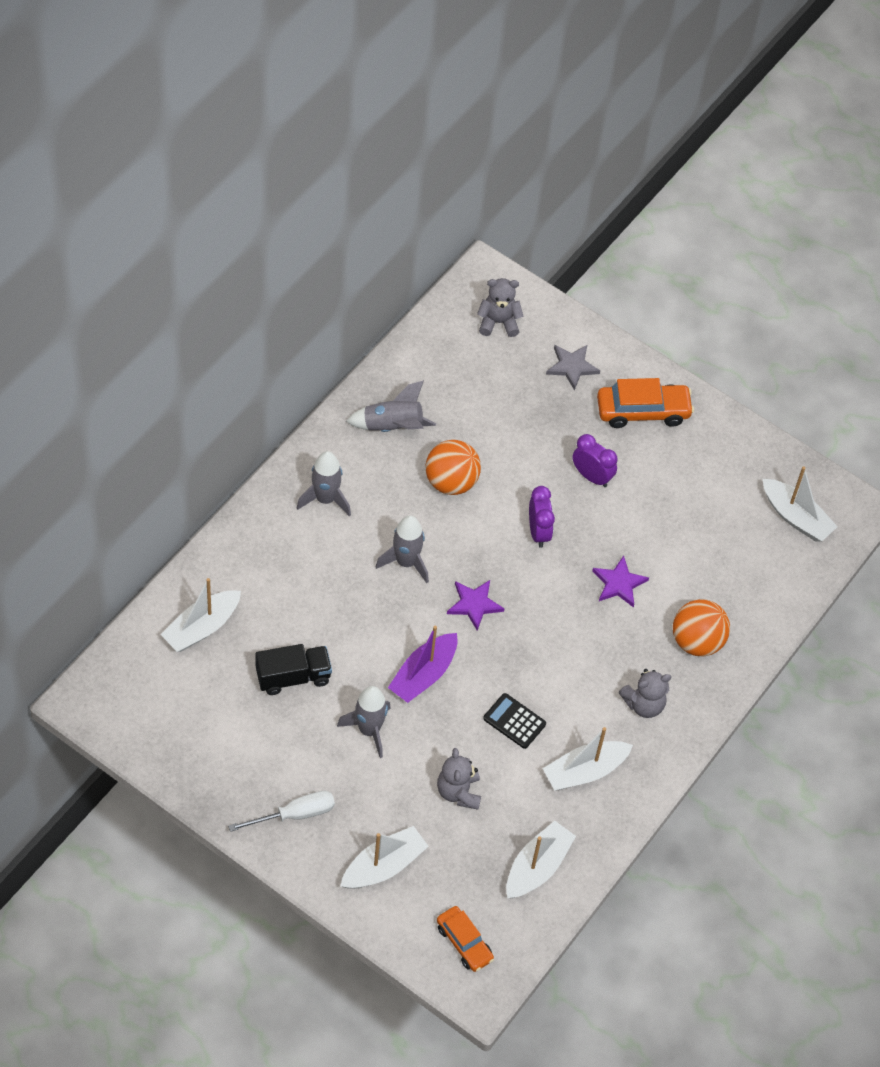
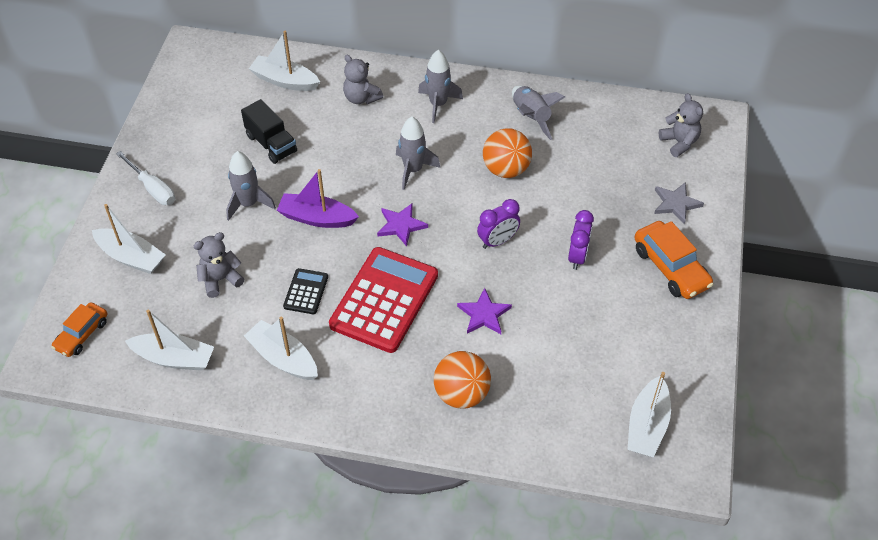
camera: 70 degrees right, 5 degrees down
grey teddy bear [619,669,671,718] -> grey teddy bear moved to [343,54,383,104]
none -> red calculator [329,247,438,353]

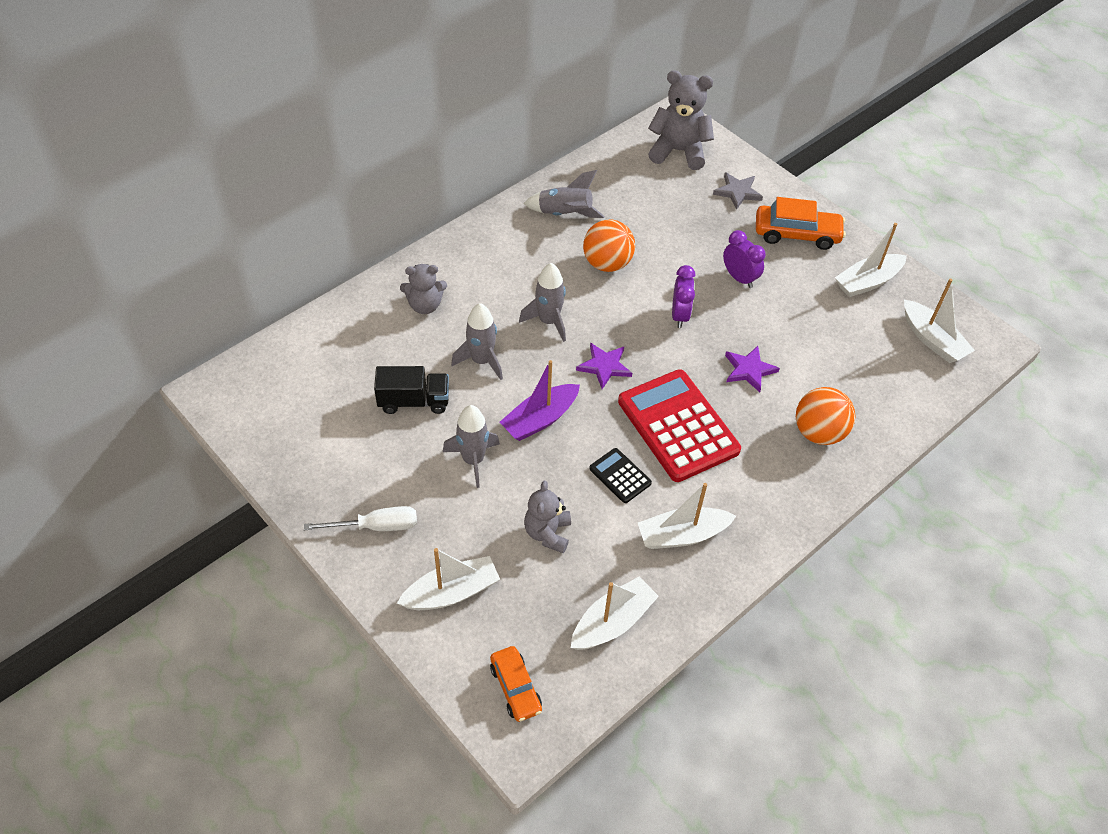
camera: 55 degrees left, 0 degrees up
white boat [249,31,320,91] -> white boat moved to [835,223,907,297]
grey rocket [418,50,463,123] -> grey rocket moved to [451,303,503,380]
grey teddy bear [659,93,703,157] -> grey teddy bear [648,70,714,170], size x1.58

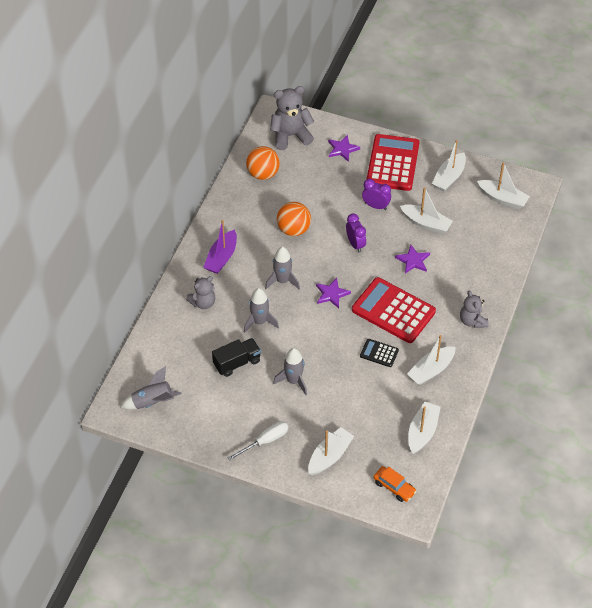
camera: 25 degrees left, 0 degrees up
purple boat [500,360,580,441] -> purple boat moved to [203,220,237,274]
grey rocket [523,170,604,218] -> grey rocket moved to [121,366,182,410]
grey teddy bear [524,481,571,553] -> grey teddy bear moved to [460,290,489,328]
grey star [713,172,763,210] -> purple star [328,135,360,162]
orange car [756,197,846,250] -> red calculator [366,134,419,191]
orange ball [796,387,855,445] -> orange ball moved to [246,146,280,180]
none -> white boat [400,187,453,234]

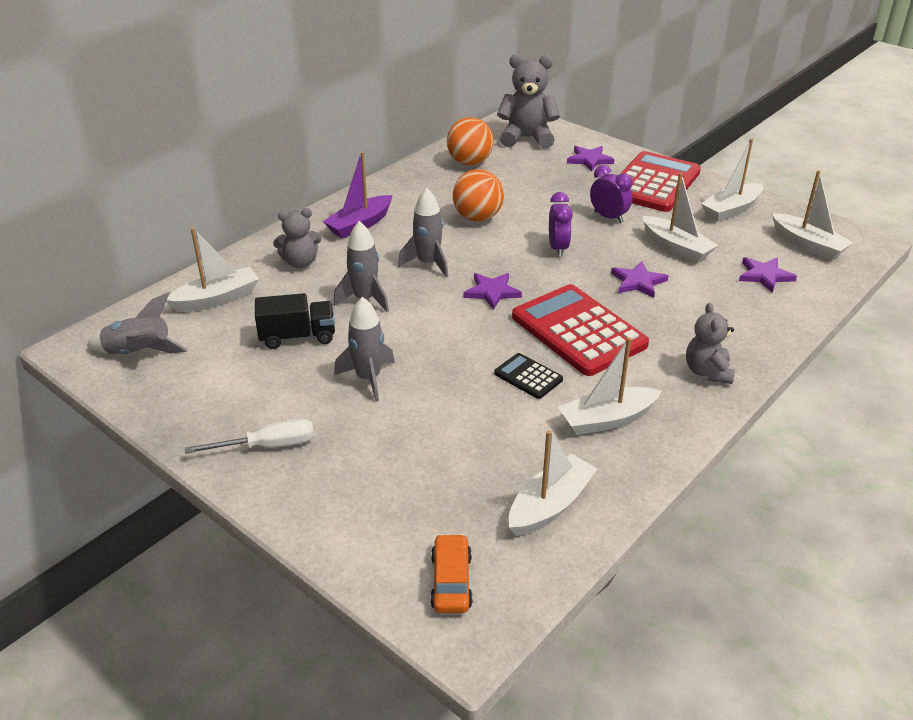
camera: 20 degrees right, 15 degrees down
white boat [308,427,354,475] -> white boat moved to [166,228,259,312]
orange car [373,466,417,502] -> orange car turned 150 degrees counterclockwise [430,534,473,613]
none -> purple star [739,257,797,293]

